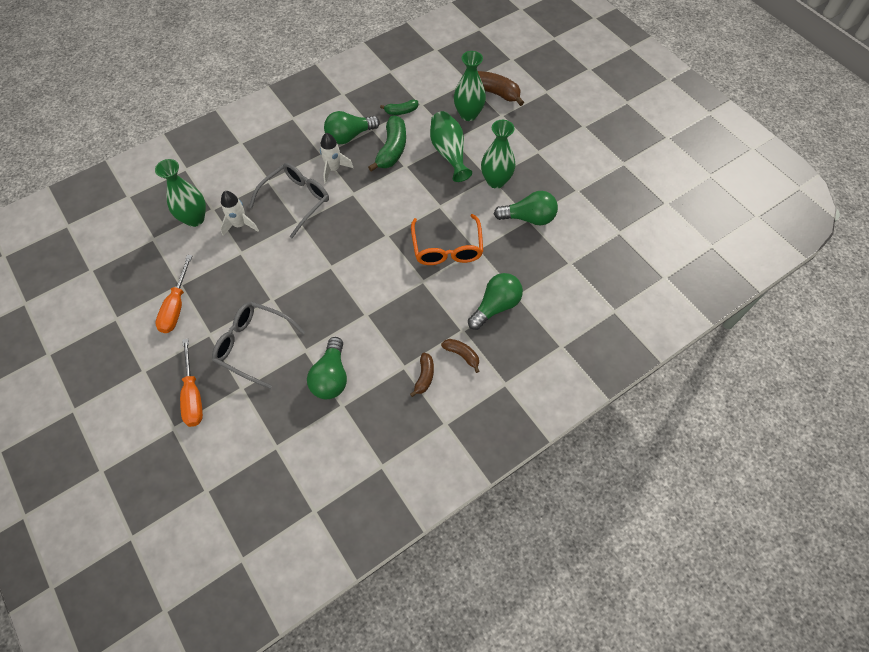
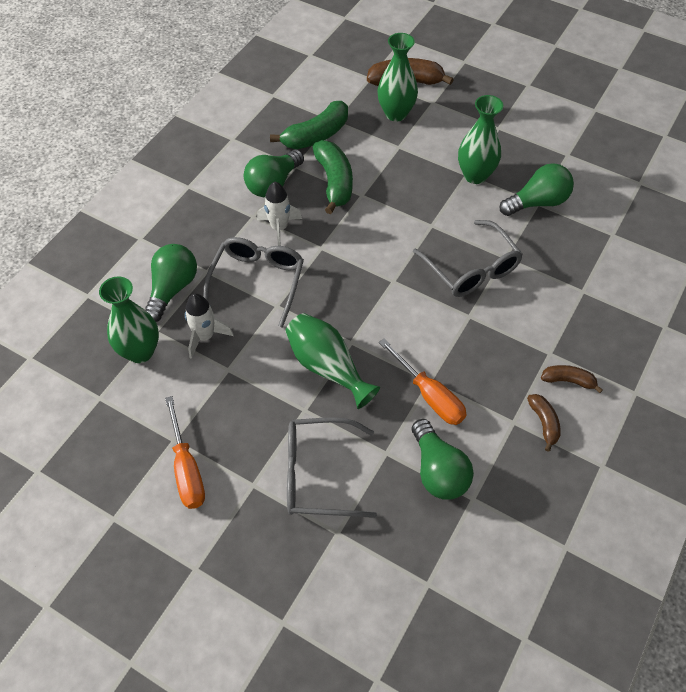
camera: 25 degrees left, 5 degrees down
orange screwdriver [180,339,203,427] -> orange screwdriver moved to [379,339,466,425]
green banana [380,99,418,115] -> green banana [270,101,348,149], size x1.81
orange glasses [411,214,483,265] -> grey glasses [413,220,523,297]
green vase [430,111,472,182] -> green vase moved to [285,313,380,409]
green light bulb [468,273,523,330] -> green light bulb moved to [145,244,197,322]

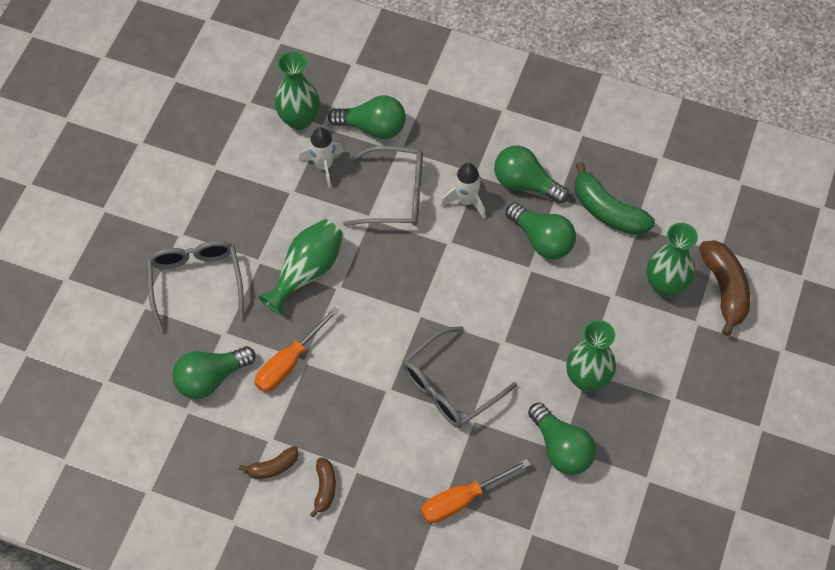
camera: 80 degrees right, 5 degrees up
orange screwdriver [165,396,205,509] -> orange screwdriver moved to [421,459,530,523]
green banana [313,140,353,214] -> green light bulb [506,203,576,259]

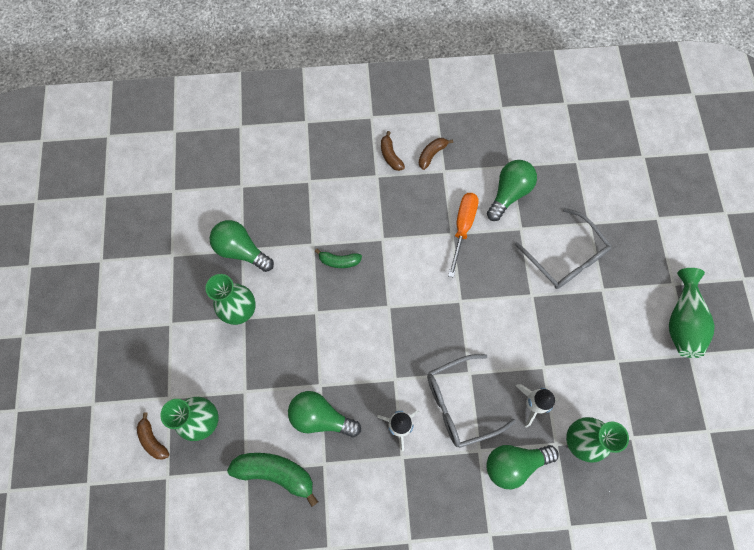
camera: 155 degrees right, 10 degrees up
green vase [258,219,344,315] -> green vase moved to [669,268,715,358]
grey glasses [403,326,517,428] -> green banana [315,249,362,268]
orange screwdriver [421,459,530,523] -> none
green light bulb [494,145,569,204] -> none
brown banana [699,240,750,336] -> brown banana [137,413,169,459], size x0.55

